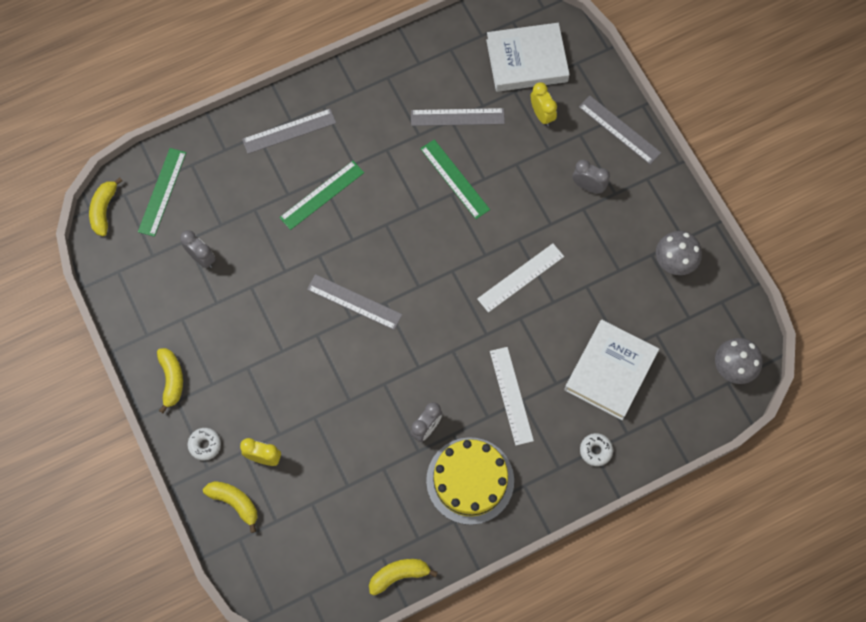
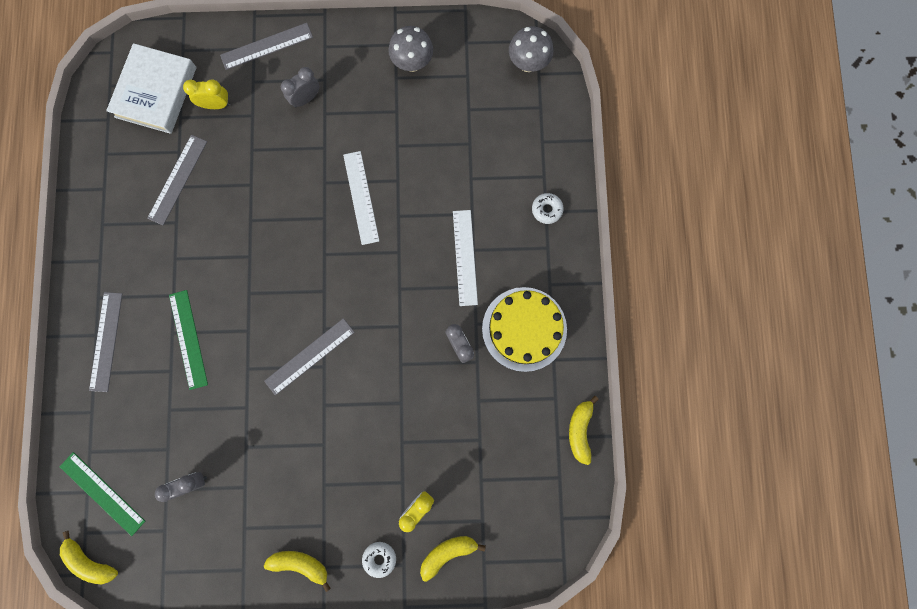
camera: 65 degrees left, 10 degrees up
green ruler [420,139,490,219] -> none
white ruler [490,347,534,445] -> white ruler turned 75 degrees clockwise [453,210,478,306]
white book [564,320,659,420] -> none

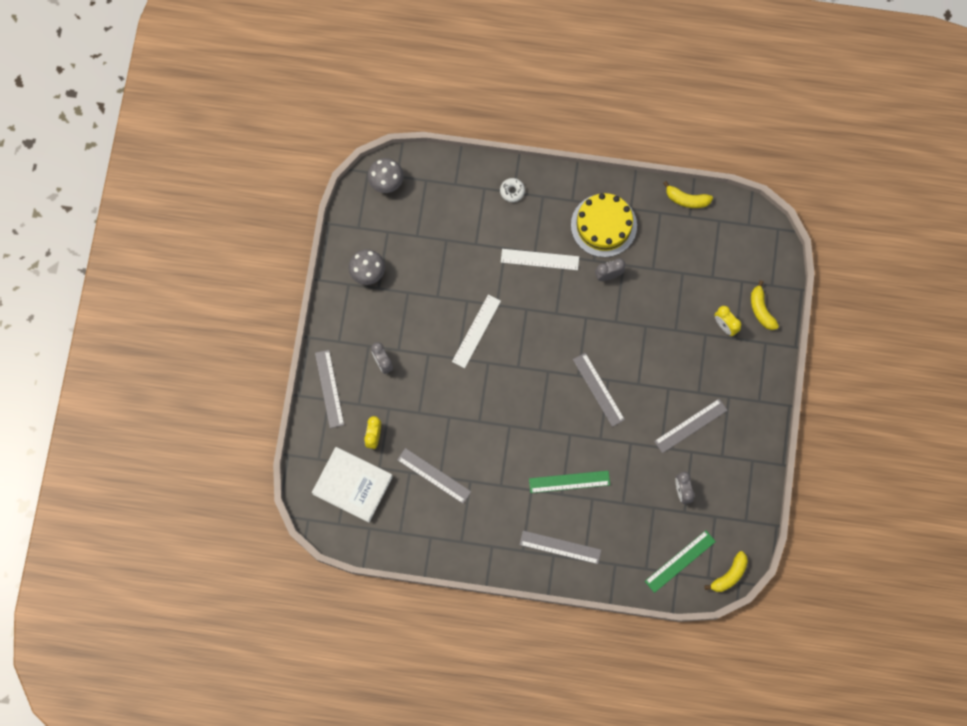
camera: 80 degrees left, 5 degrees down
yellow banana [264,551,331,592] -> none
white ruler [343,151,379,245] -> white ruler turned 60 degrees counterclockwise [452,295,501,368]
white donut [362,542,396,578] -> none
none -> grey ruler [654,399,728,453]

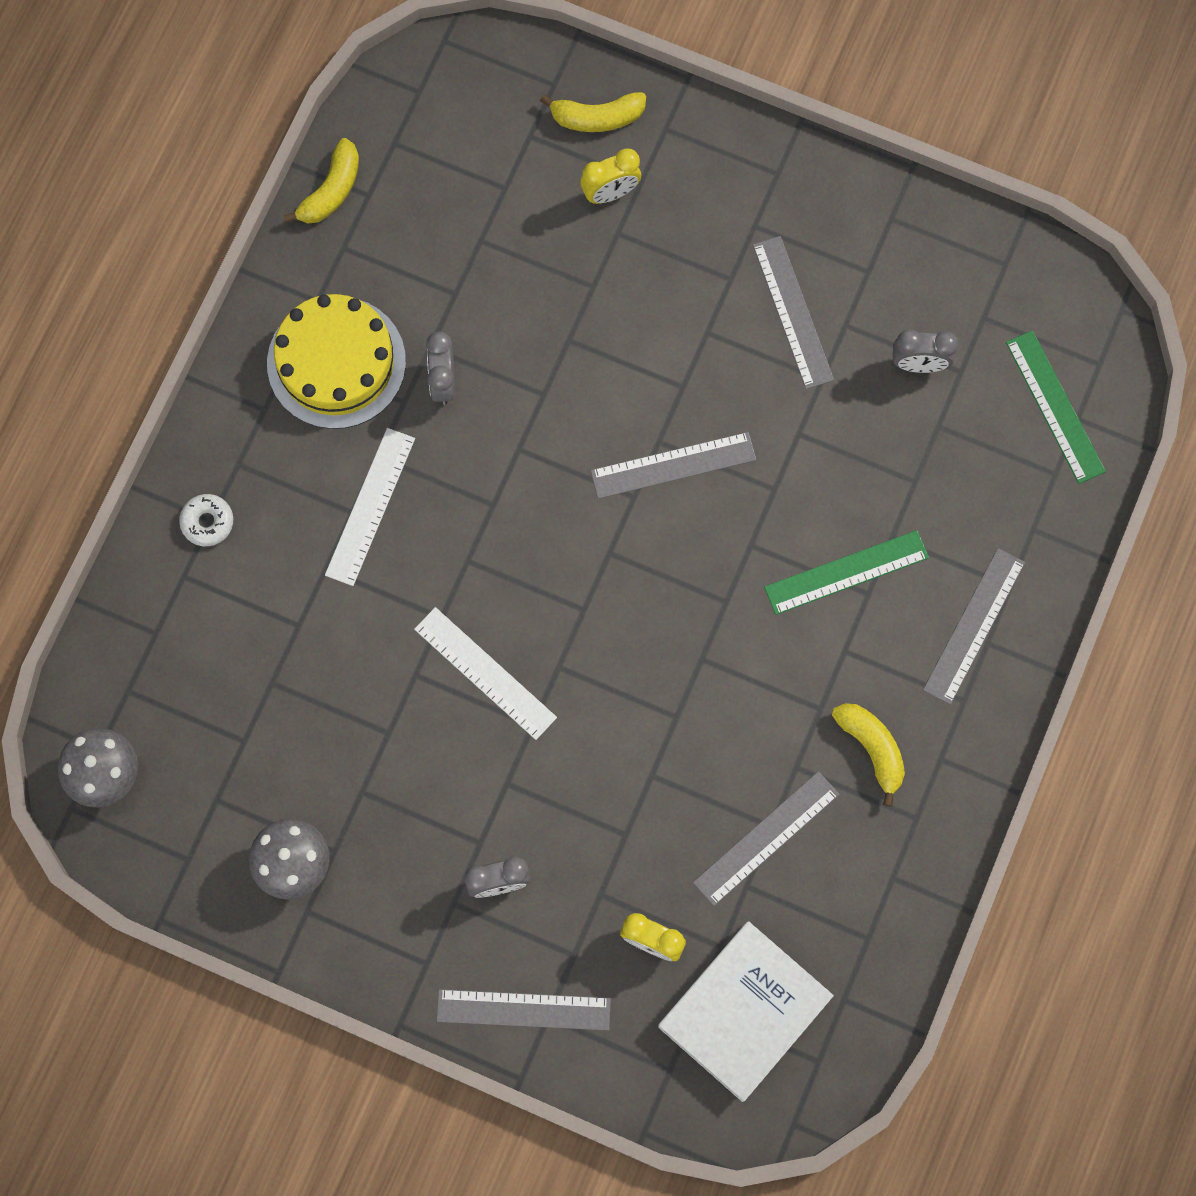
camera: 75 degrees left, 0 degrees up
green ruler [529,471,610,493] -> green ruler turned 60 degrees clockwise [764,530,929,615]
yellow banana [704,551,748,592] -> yellow banana moved to [832,703,905,806]

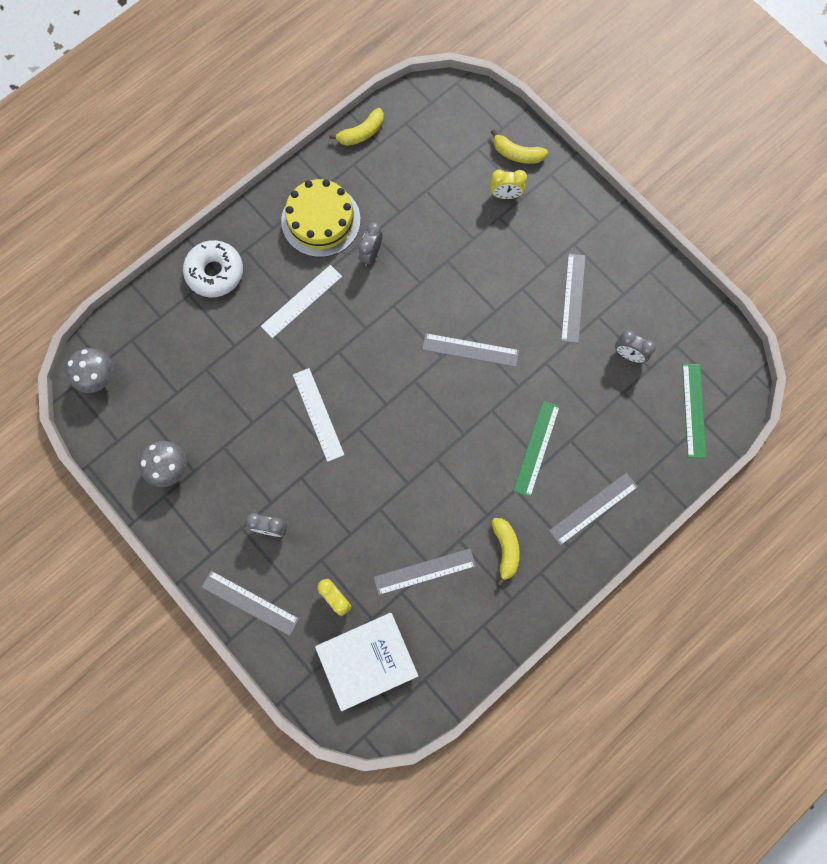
camera: 25 degrees right, 0 degrees up
white donut [179,494,233,546] -> white donut [183,240,243,297], size x1.94
green ruler [764,530,929,615] -> green ruler turned 75 degrees counterclockwise [513,401,560,497]

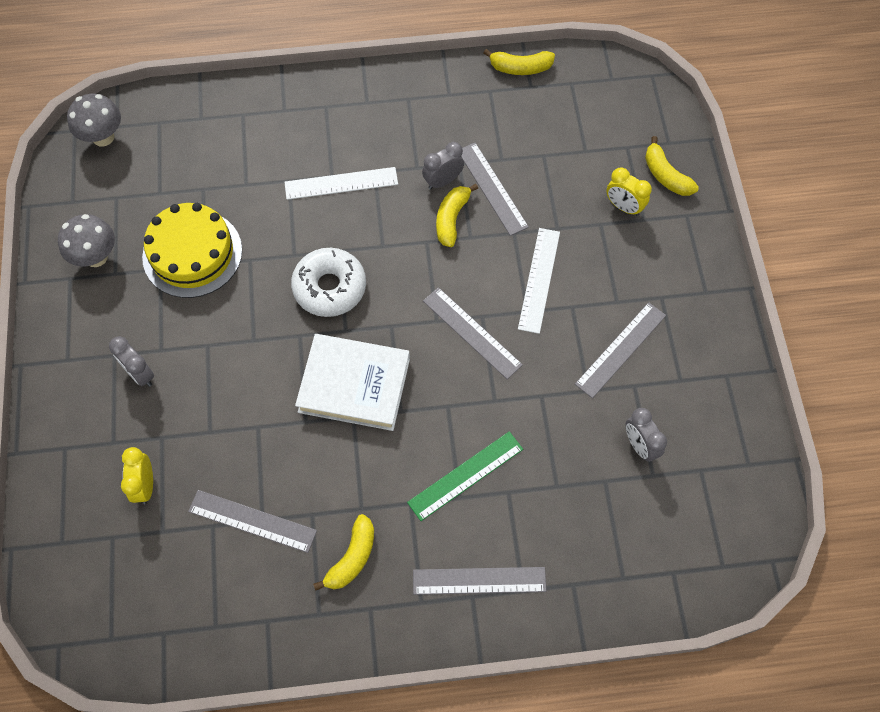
camera: 35 degrees right, 10 degrees down
white donut [183,240,243,297] -> white donut moved to [291,248,366,317]
grey ruler [202,571,299,636] -> grey ruler moved to [461,143,529,236]
yellow cake [281,179,360,257] -> yellow cake moved to [142,203,242,298]
white ruler [293,368,344,462] -> white ruler moved to [518,228,560,334]
white book [315,613,418,711] -> white book moved to [295,334,410,431]
green ruler [682,364,706,458] -> none
none -> yellow banana [436,184,478,247]

